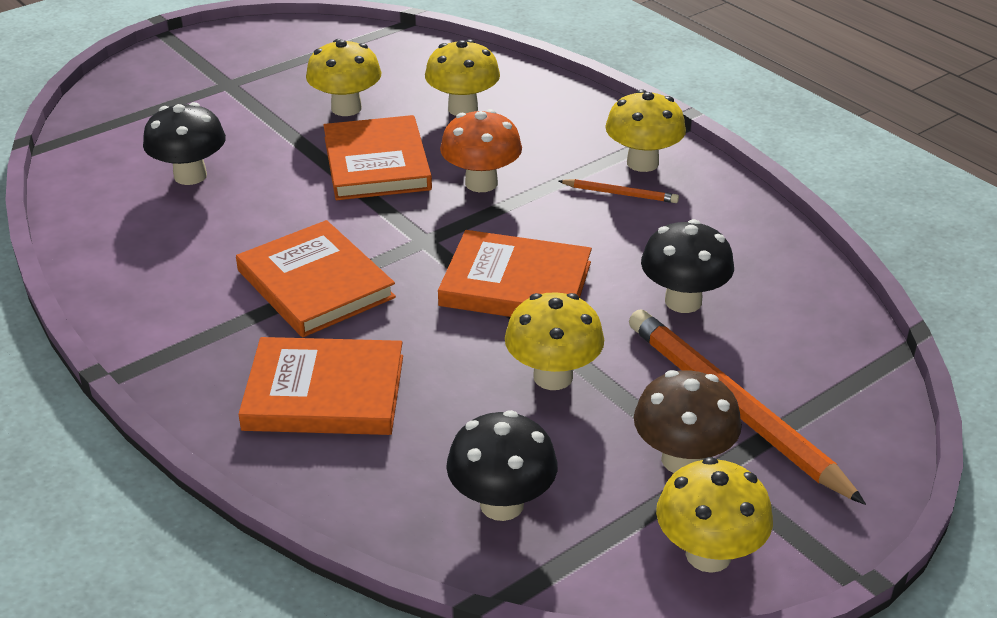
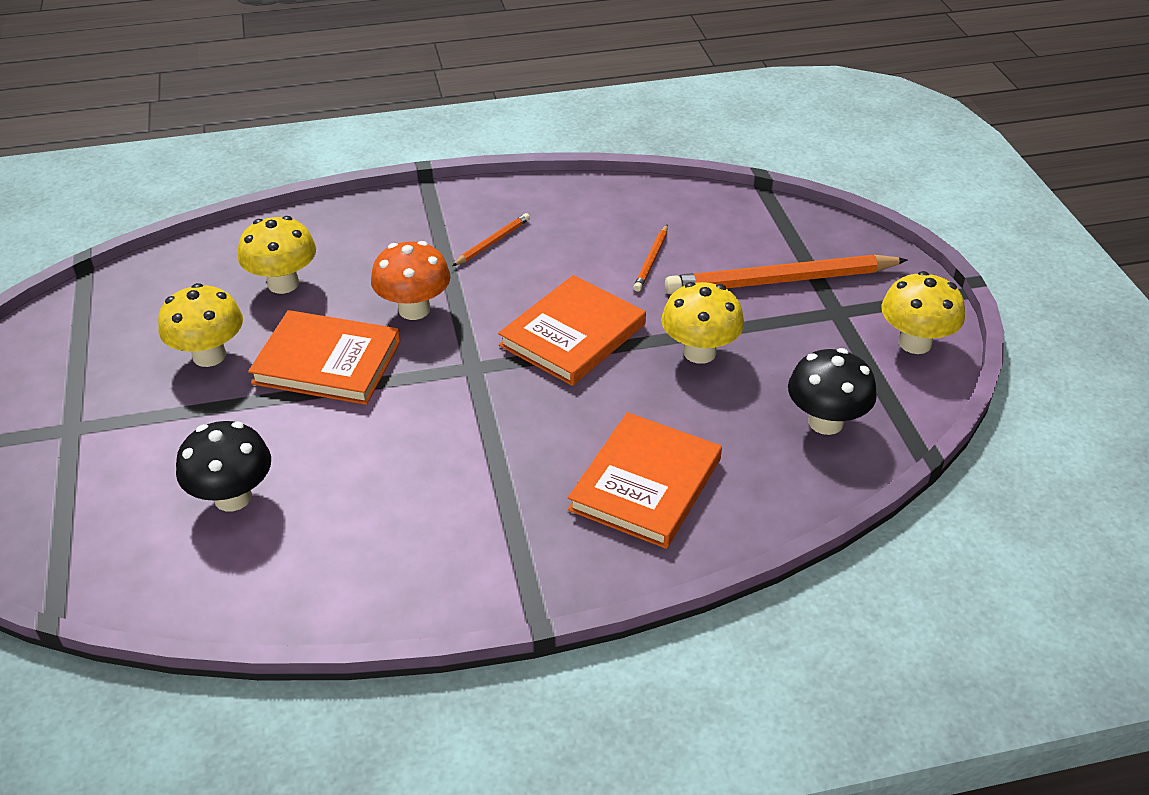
camera: 65 degrees left, 5 degrees up
orange book [236,220,396,338] -> none
yellow mushroom [605,89,686,172] -> none
brown mushroom [634,370,742,473] -> none
black mushroom [641,219,734,313] -> orange pencil [633,225,668,292]

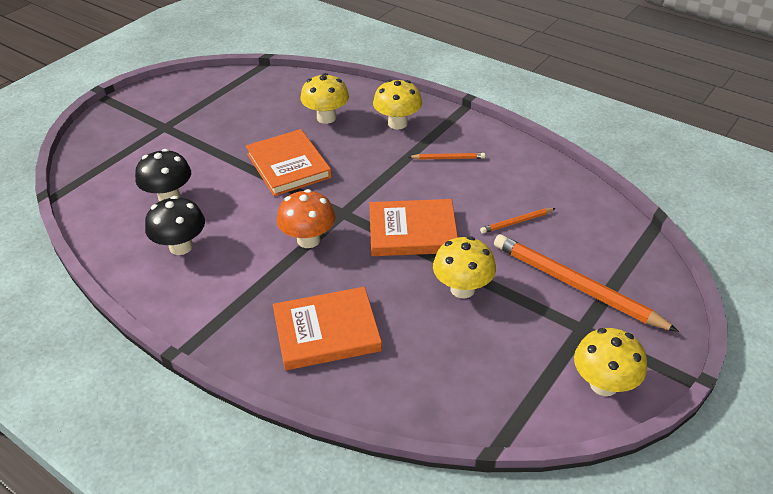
camera: 50 degrees right, 0 degrees up
yellow mushroom [158,283,243,367] -> yellow mushroom moved to [373,80,422,130]
orange mushroom [371,241,451,320] -> orange mushroom moved to [277,189,336,248]
black mushroom [788,348,877,435] -> black mushroom moved to [145,196,205,255]

